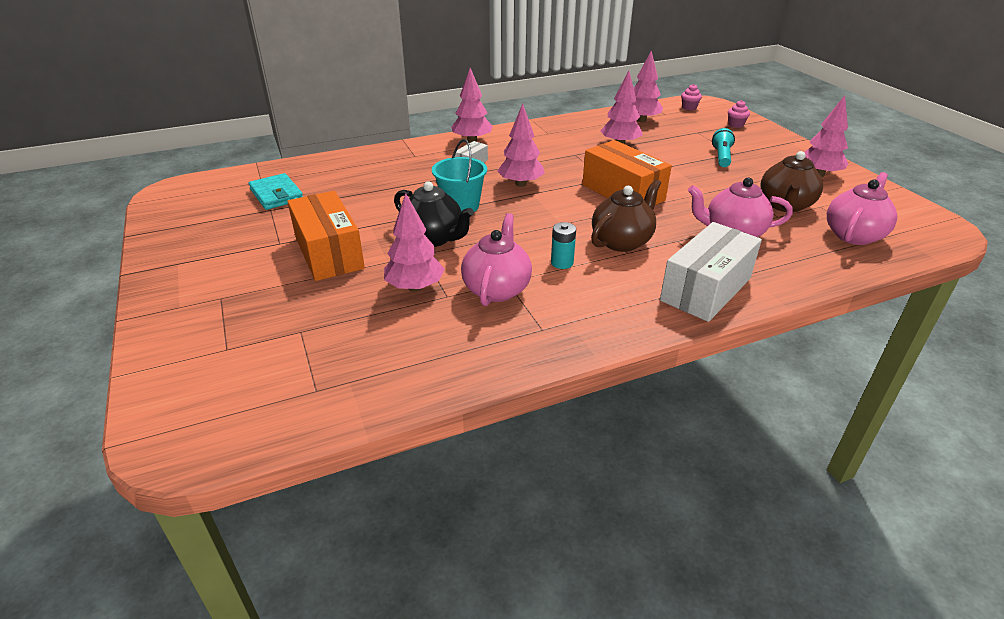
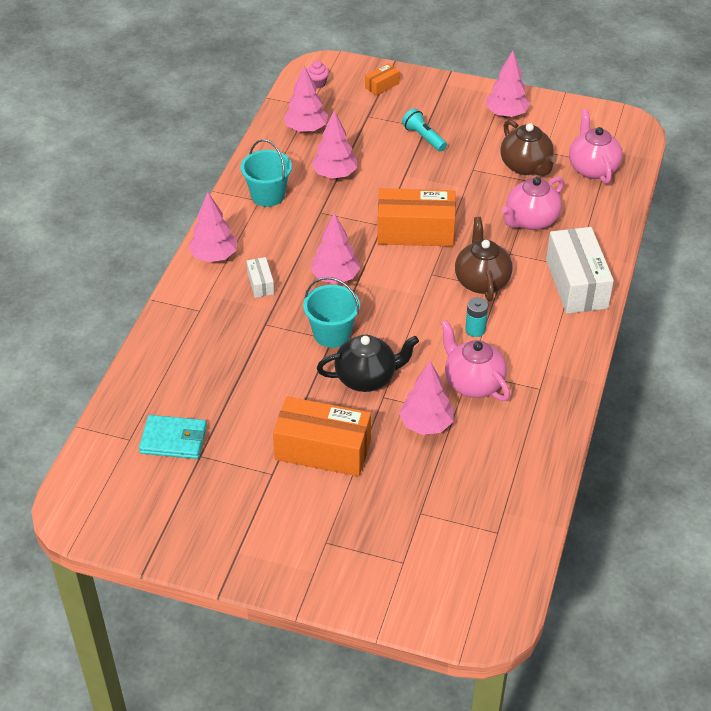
camera: 50 degrees left, 10 degrees up
pink cupcake [728,100,750,128] -> orange box [365,63,400,96]
none -> turquoise bucket [241,139,292,207]

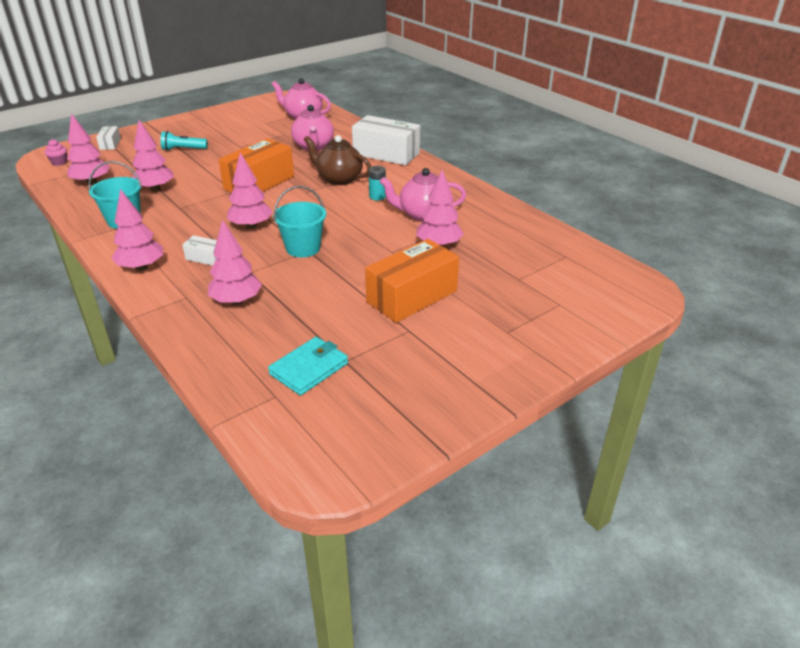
camera: 55 degrees left, 10 degrees down
black teapot [317,335,419,392] -> none
orange box [365,63,400,96] -> white box [96,126,121,150]
pink tree [486,51,530,118] -> pink tree moved to [208,220,262,305]
brown teapot [501,120,557,176] -> none

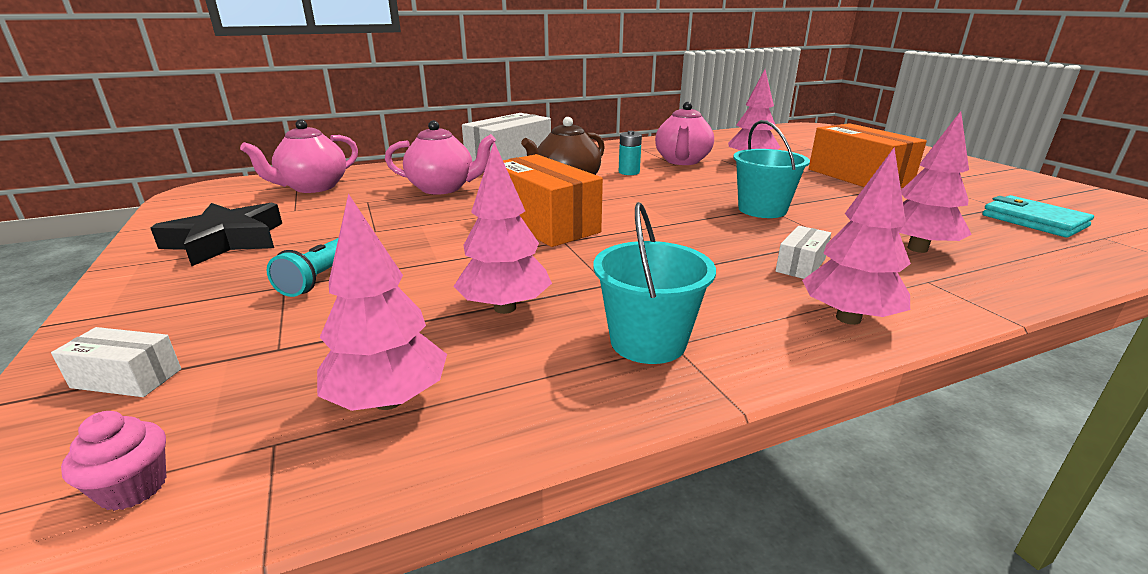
camera: 75 degrees left, 10 degrees down
pink tree [227,152,273,229] -> none
none -> black star [151,203,282,266]

